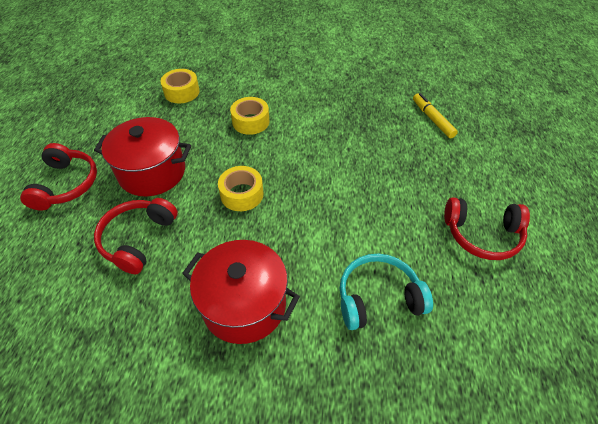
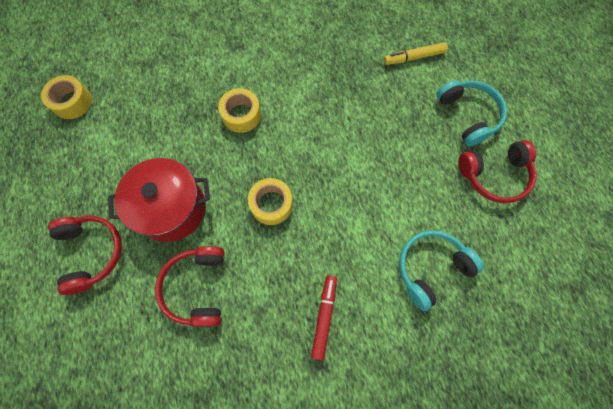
camera: 20 degrees left, 20 degrees up
yellow tape [160,69,200,103] -> yellow tape moved to [41,75,92,119]
red pot [182,240,300,344] -> red marker [311,275,337,360]
yellow marker [413,93,458,139] -> yellow marker turned 60 degrees counterclockwise [384,42,448,65]
none -> turquoise headphones [437,80,507,147]

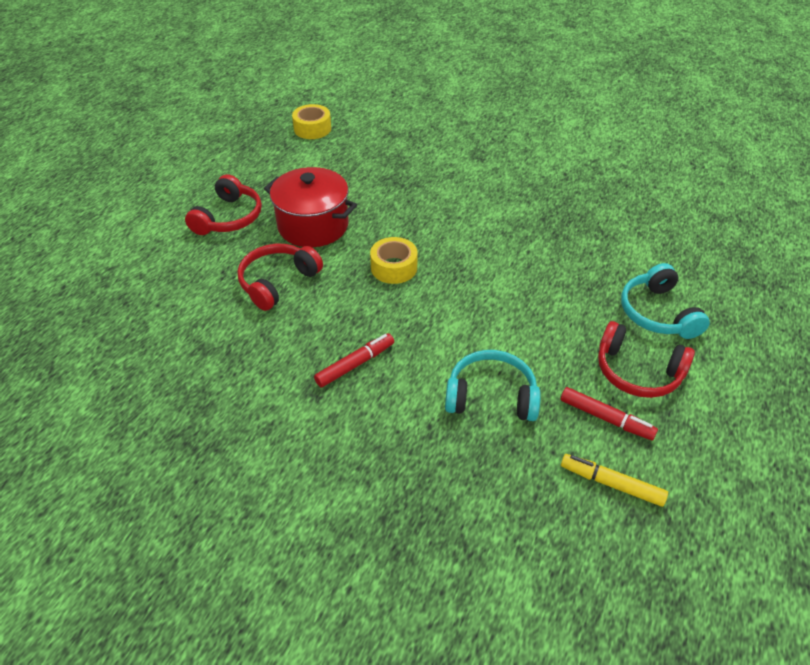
camera: 40 degrees right, 25 degrees down
yellow tape [218,88,261,133] -> none
yellow marker [384,42,448,65] -> yellow marker moved to [561,454,668,507]
turquoise headphones [437,80,507,147] -> turquoise headphones turned 150 degrees clockwise [621,263,710,339]
none -> red marker [560,387,658,440]

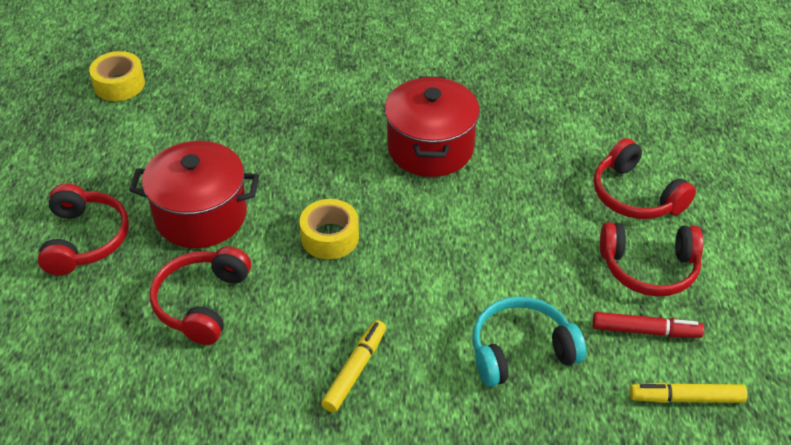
camera: 25 degrees left, 0 degrees up
red marker [314,333,394,388] -> yellow marker [321,320,386,413]
turquoise headphones [621,263,710,339] -> red headphones [594,138,696,219]
none -> red pot [384,76,480,177]

